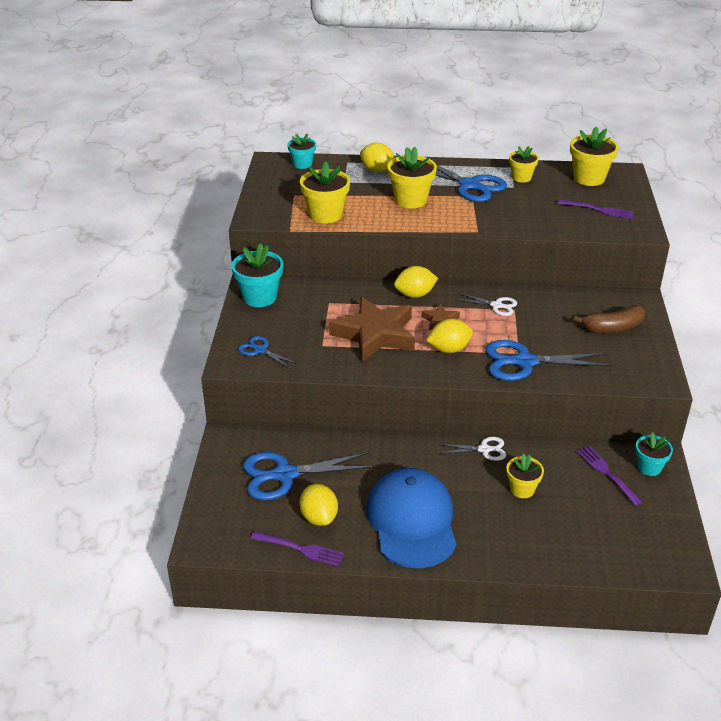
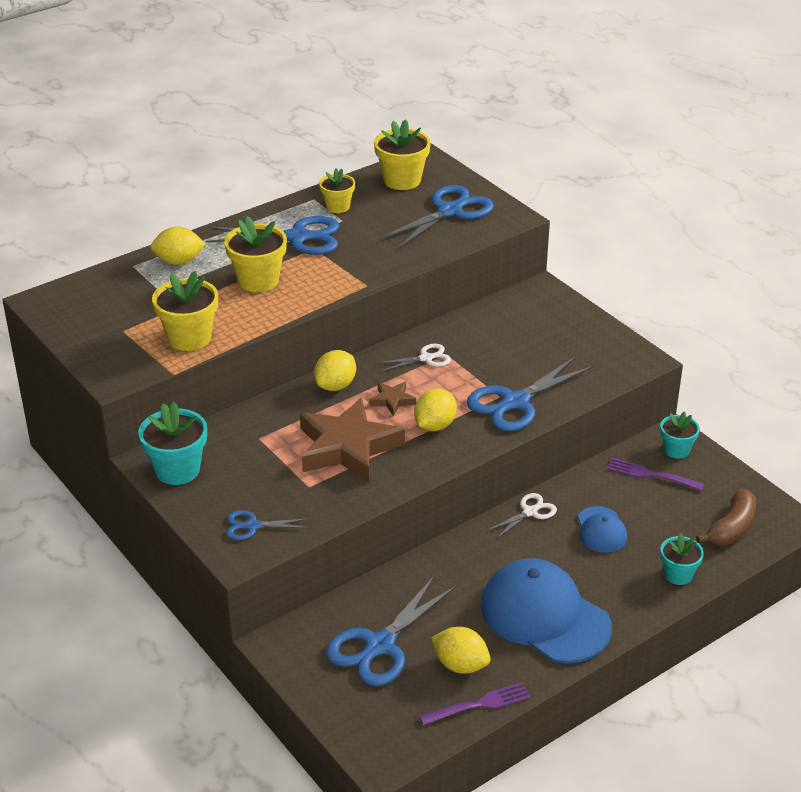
camera: 40 degrees left, 0 degrees up
turquoise flower pot [287,134,316,169] -> turquoise flower pot moved to [660,533,704,585]
yellow flower pot [506,454,544,498] -> blue cap [578,506,627,553]
purple fork [557,200,634,219] -> blue scissors [380,185,494,249]
brown banana [573,305,646,333] -> brown banana moved to [696,489,756,545]

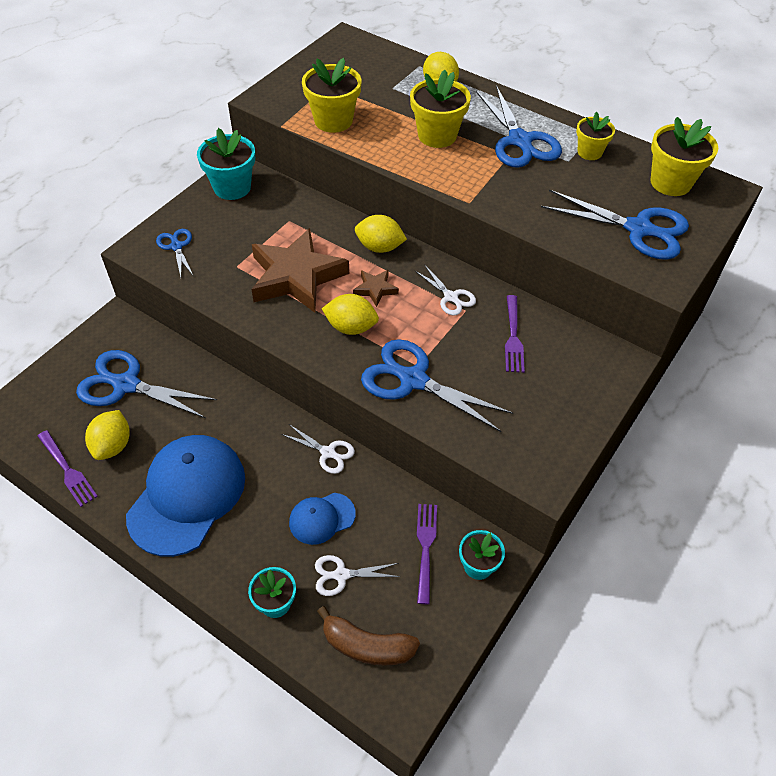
camera: 70 degrees right, 15 degrees up
none -> white scissors [315,555,400,596]
none -> purple fork [505,295,525,373]

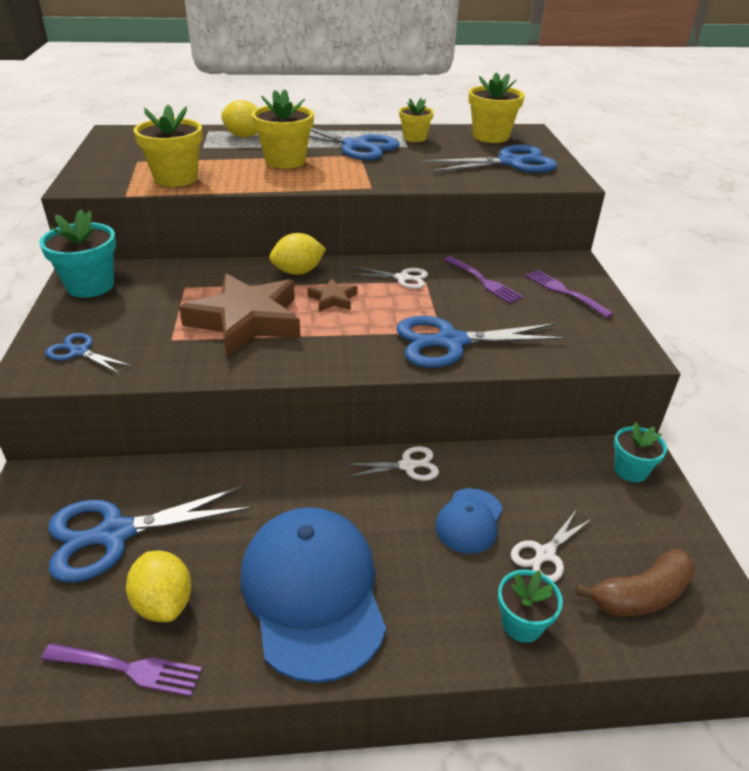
camera: 40 degrees left, 15 degrees down
yellow lemon [322,294,379,335] -> none
purple fork [417,504,437,604] -> purple fork moved to [526,270,614,318]

